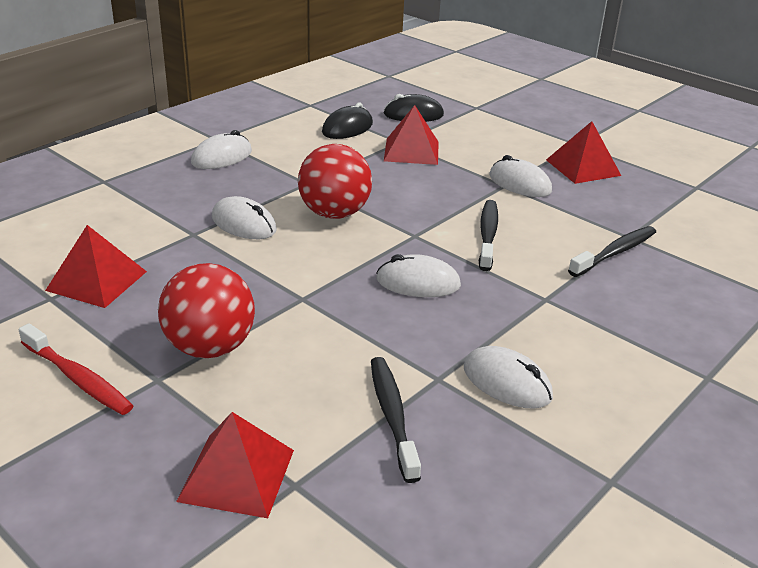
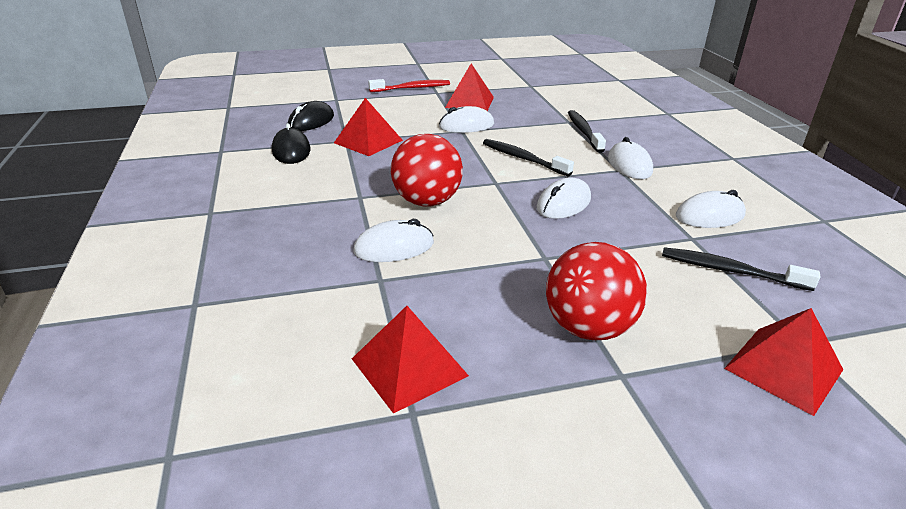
camera: 55 degrees left, 0 degrees up
red toothbrush [19,323,133,415] -> red toothbrush moved to [368,79,450,92]
white mouse [191,130,252,169] -> white mouse moved to [608,137,653,179]

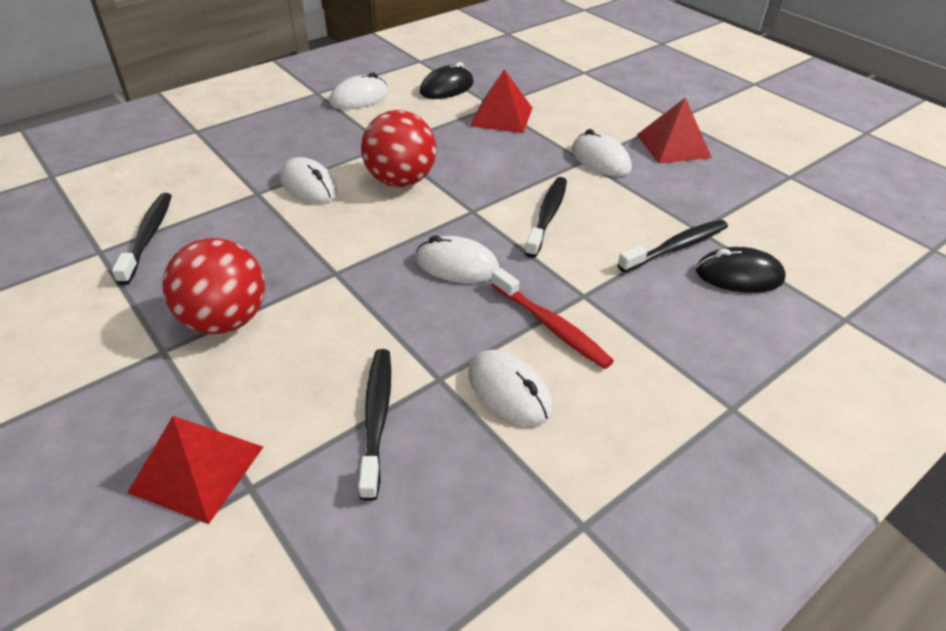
camera: 65 degrees right, 10 degrees up
black mouse [288,101,334,131] -> black mouse moved to [696,247,785,293]
red pyramid [352,306,469,414] -> black toothbrush [112,193,172,285]
red toothbrush [368,79,450,92] -> red toothbrush moved to [491,268,614,369]
white mouse [608,137,653,179] -> white mouse moved to [329,72,389,110]

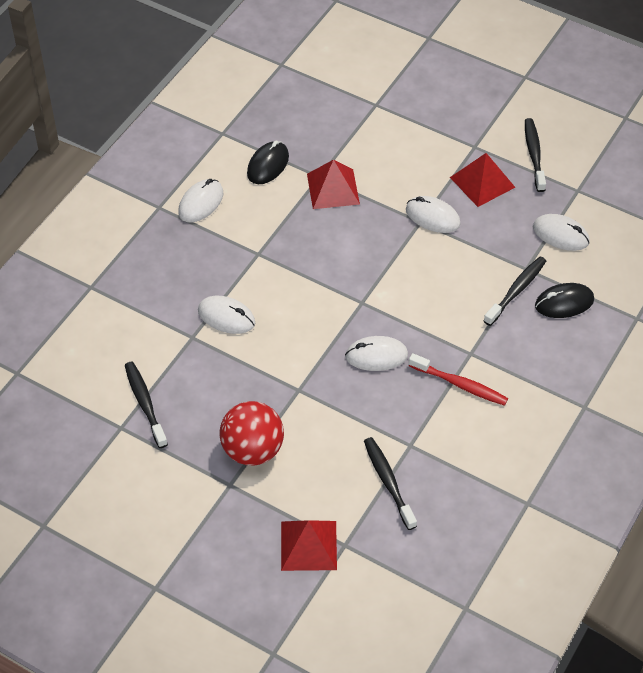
camera: 20 degrees left, 10 degrees up
red ball [361,110,436,187] -> none
white mouse [468,350,553,426] -> white mouse moved to [533,214,590,251]
black toothbrush [525,177,567,258] -> black toothbrush moved to [525,118,546,192]

